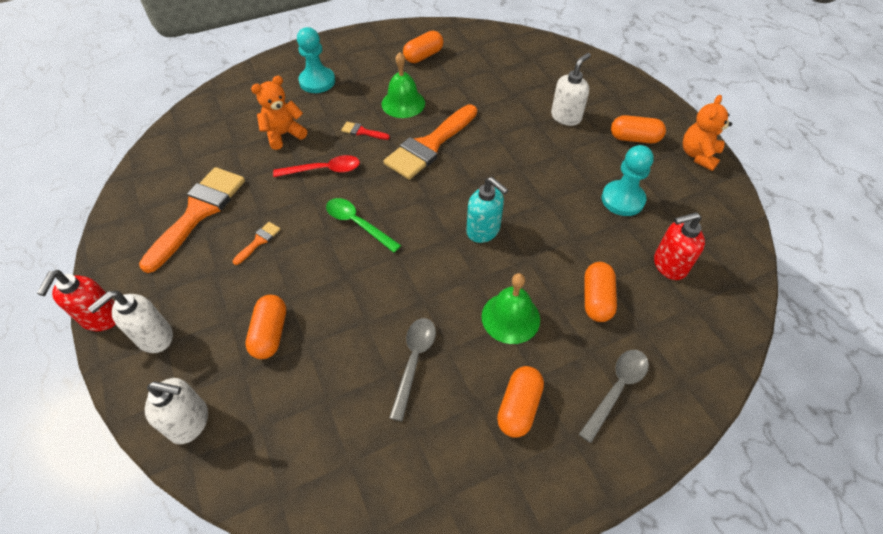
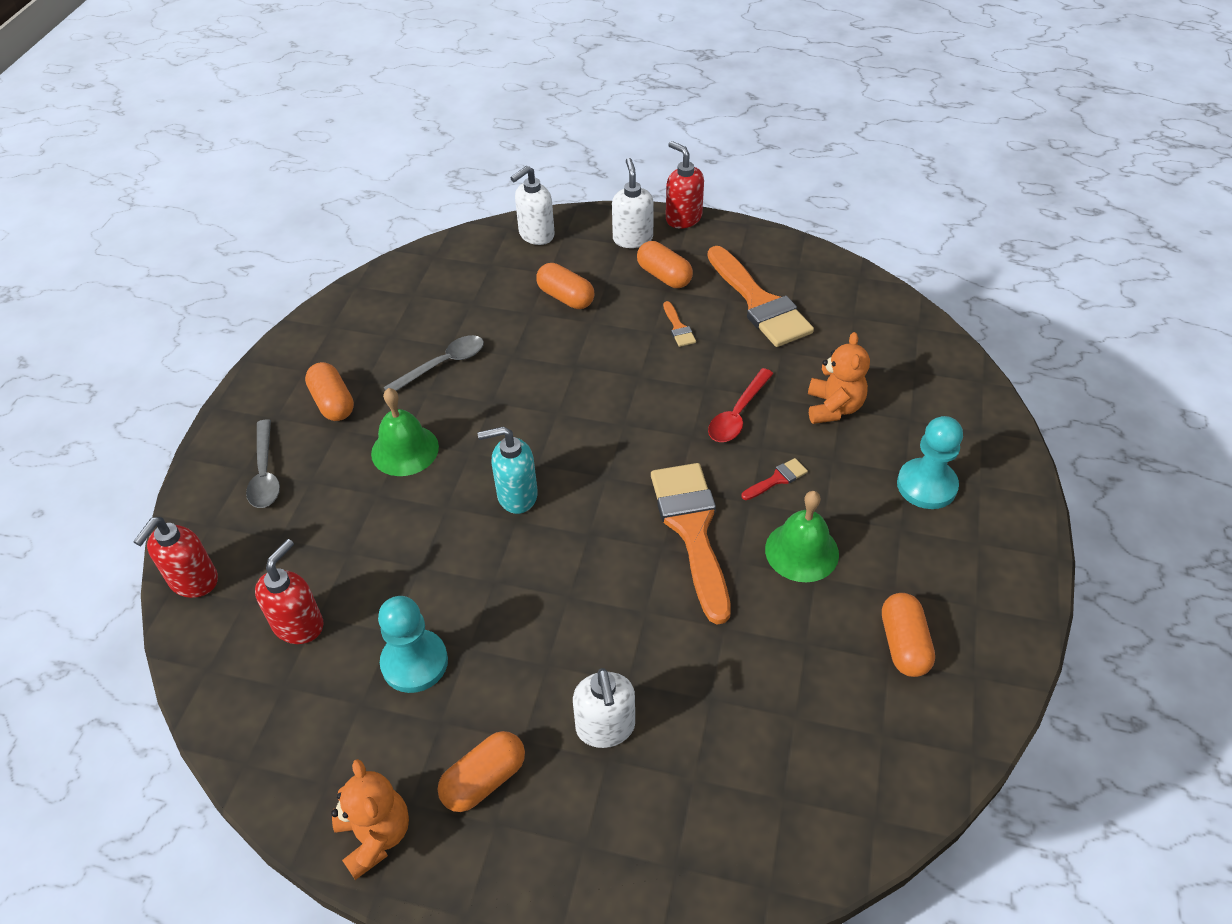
camera: 130 degrees right, 5 degrees down
green spoon [326,198,401,253] -> none
grey spoon [389,318,436,421] -> grey spoon turned 90 degrees counterclockwise [383,335,484,391]
orange capsule [585,262,617,322] -> orange capsule moved to [637,241,693,288]
none -> red soap dispenser [133,517,218,598]

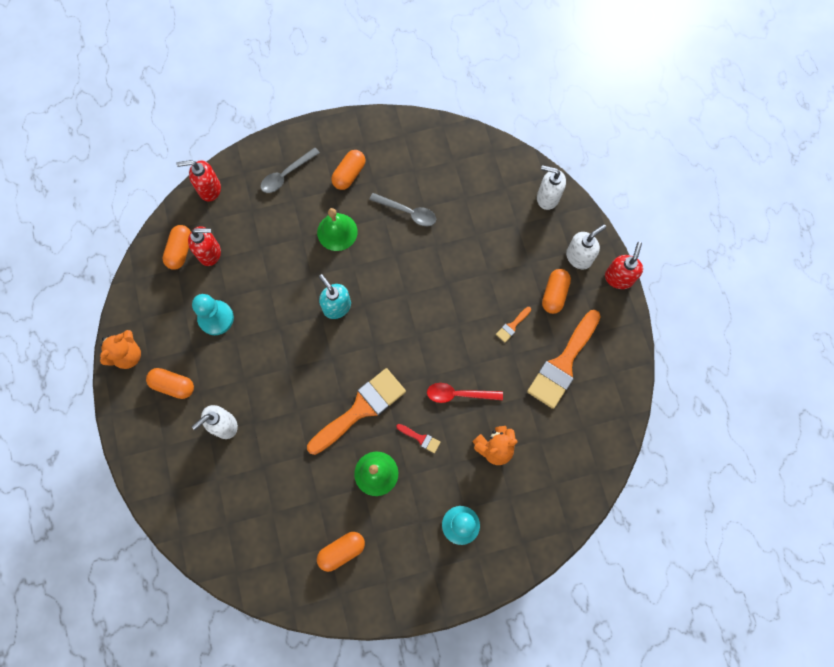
camera: 60 degrees right, 25 degrees up
orange capsule [536,263,594,309] -> orange capsule moved to [162,225,191,270]

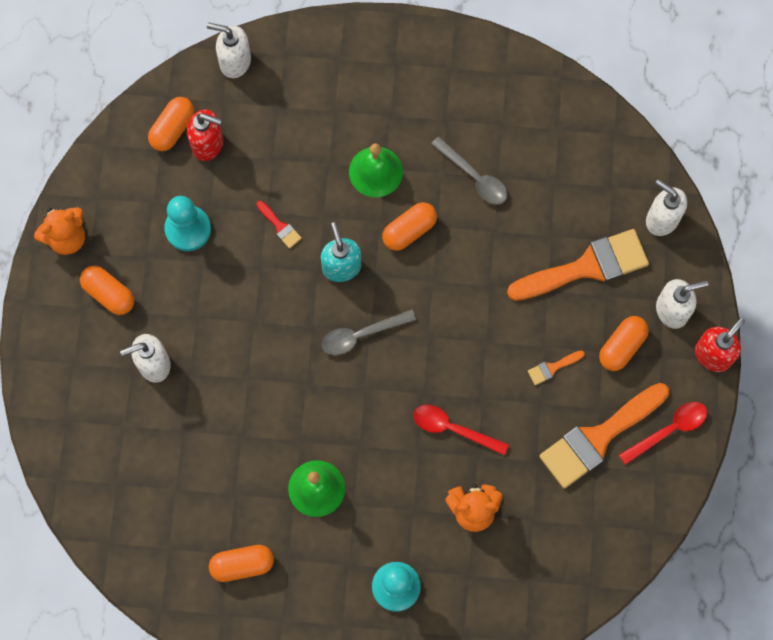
camera: 20 degrees right, 0 degrees up
red soap dispenser [176,160,221,201] -> white soap dispenser [207,23,251,78]
grey spoon [261,147,320,193] -> grey spoon moved to [322,309,416,355]
orange brush [307,368,406,455] -> orange brush moved to [507,229,649,301]
orange capsule [331,150,366,190] -> orange capsule moved to [382,202,437,251]
red brush [396,424,441,453] -> red brush moved to [256,201,302,248]
none -> red spoon [619,402,707,465]

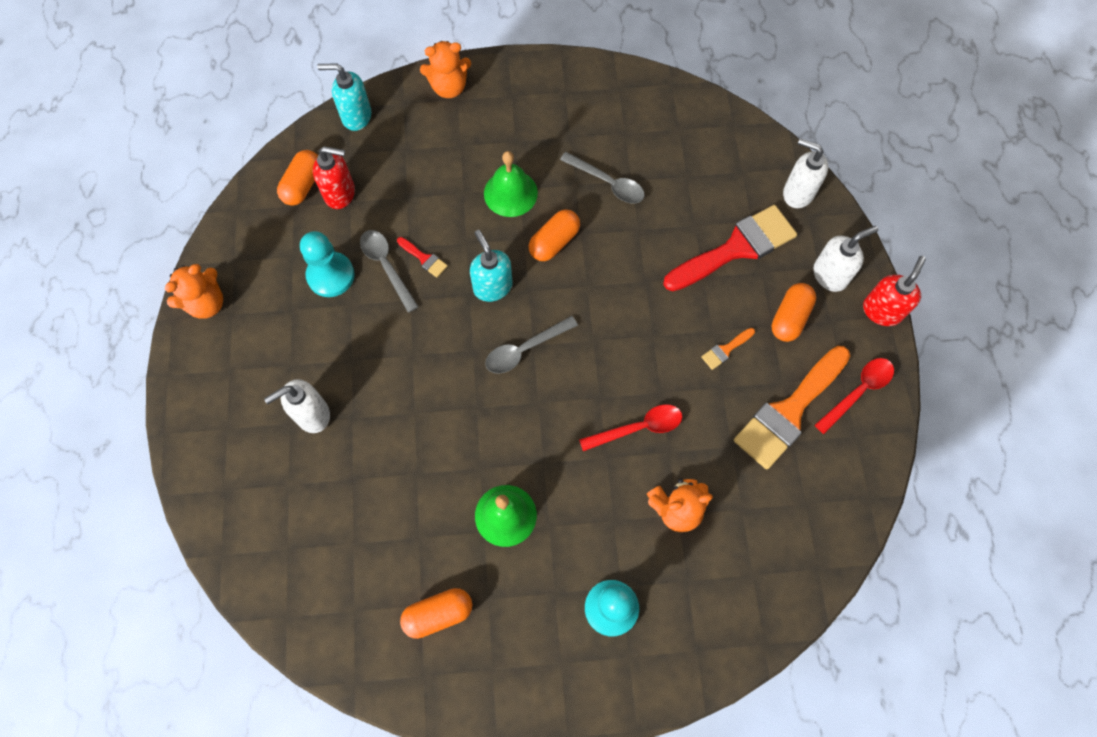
camera: 10 degrees left, 5 degrees down
orange capsule [80,266,134,315] -> none
white soap dispenser [207,23,251,78] -> turquoise soap dispenser [317,63,371,131]
red spoon [413,405,509,456] -> red spoon turned 150 degrees clockwise [579,404,682,451]
orange brush [507,229,649,301] -> red brush [663,205,797,291]
none -> grey spoon [360,230,419,313]
none -> orange teddy bear [420,41,471,98]

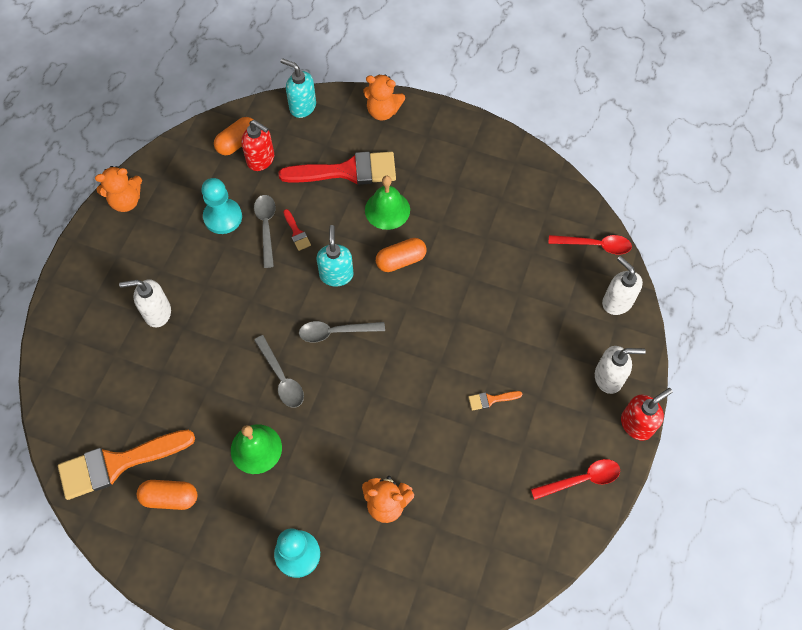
camera: 25 degrees right, 5 degrees down
grey spoon [560,152,645,203] -> grey spoon moved to [254,335,304,408]
red spoon [579,404,682,451] -> red spoon moved to [548,235,632,255]
red brush [663,205,797,291] -> red brush moved to [279,152,396,185]
orange brush [734,346,850,469] -> orange brush moved to [58,430,195,500]
orange capsule [771,283,816,342] -> none

